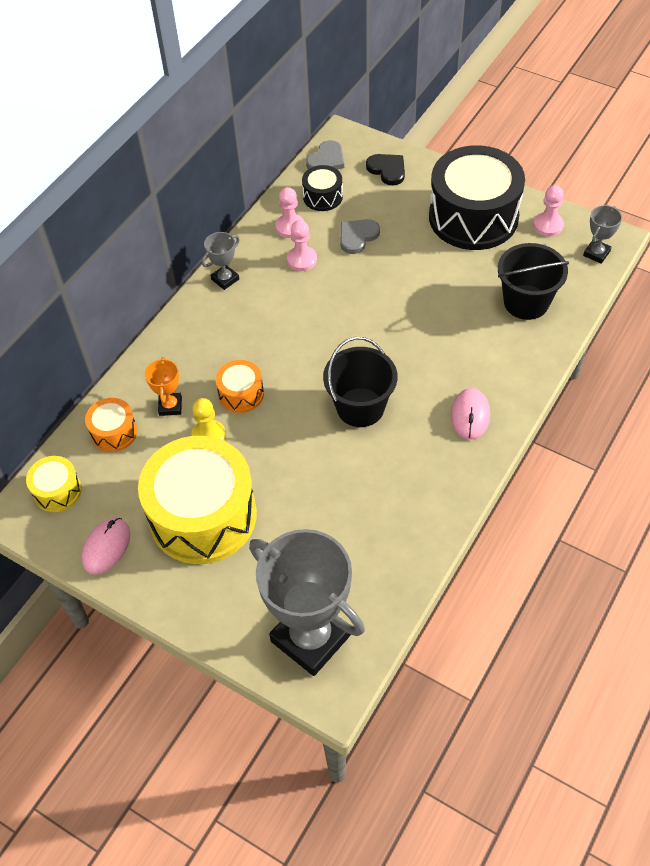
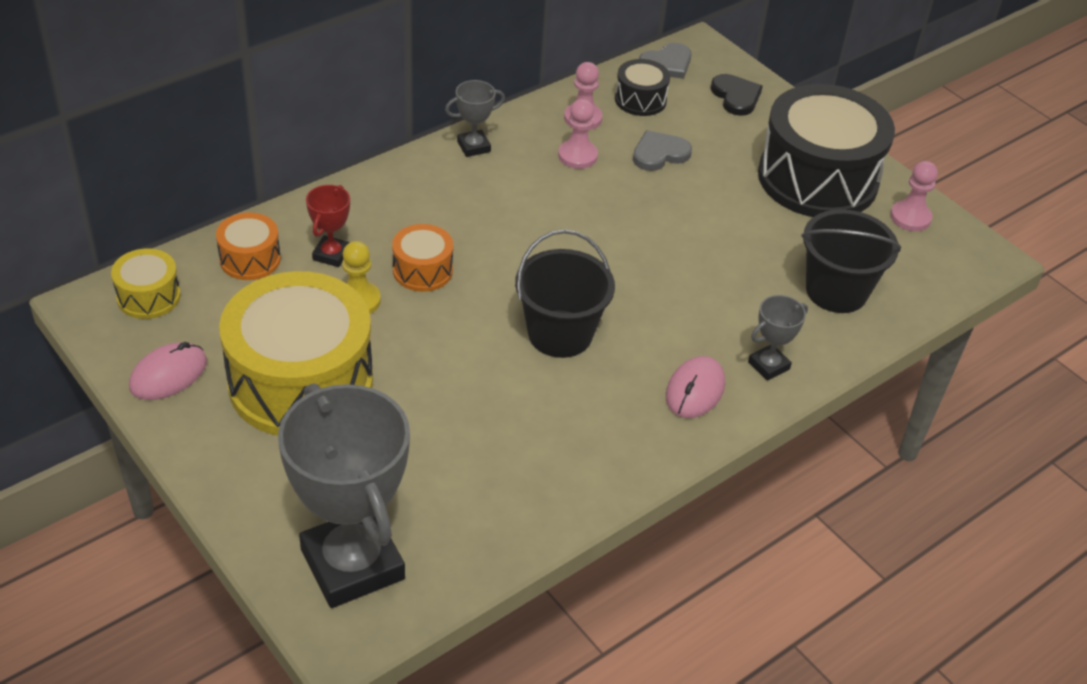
camera: 15 degrees right, 10 degrees down
orange trophy [145,357,182,416] -> red trophy [306,185,350,267]
grey trophy [583,205,622,264] -> grey trophy moved to [748,295,808,381]

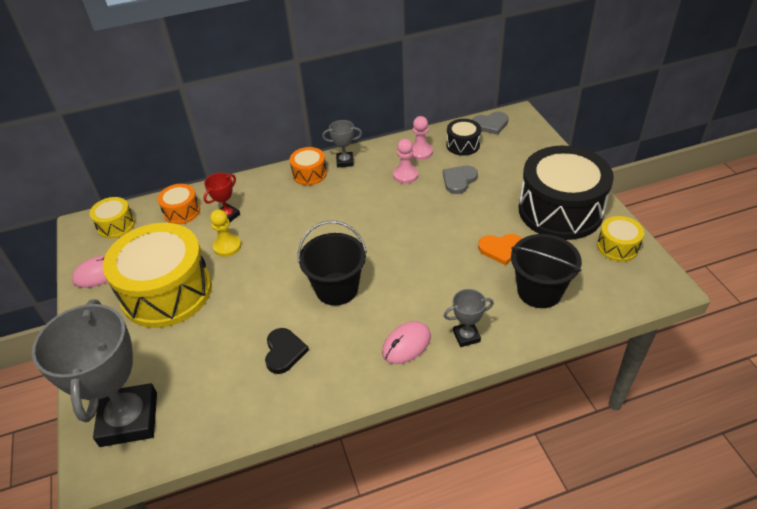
camera: 25 degrees right, 0 degrees up
orange drum [392,224,453,292] -> orange drum moved to [290,147,327,185]
grey heart [633,130,692,171] -> grey heart turned 45 degrees counterclockwise [443,166,478,194]
black heart [710,74,763,116] -> black heart moved to [265,328,309,374]
pink pawn [890,161,938,231] -> yellow drum [597,216,644,262]
none -> orange heart [478,234,523,265]

